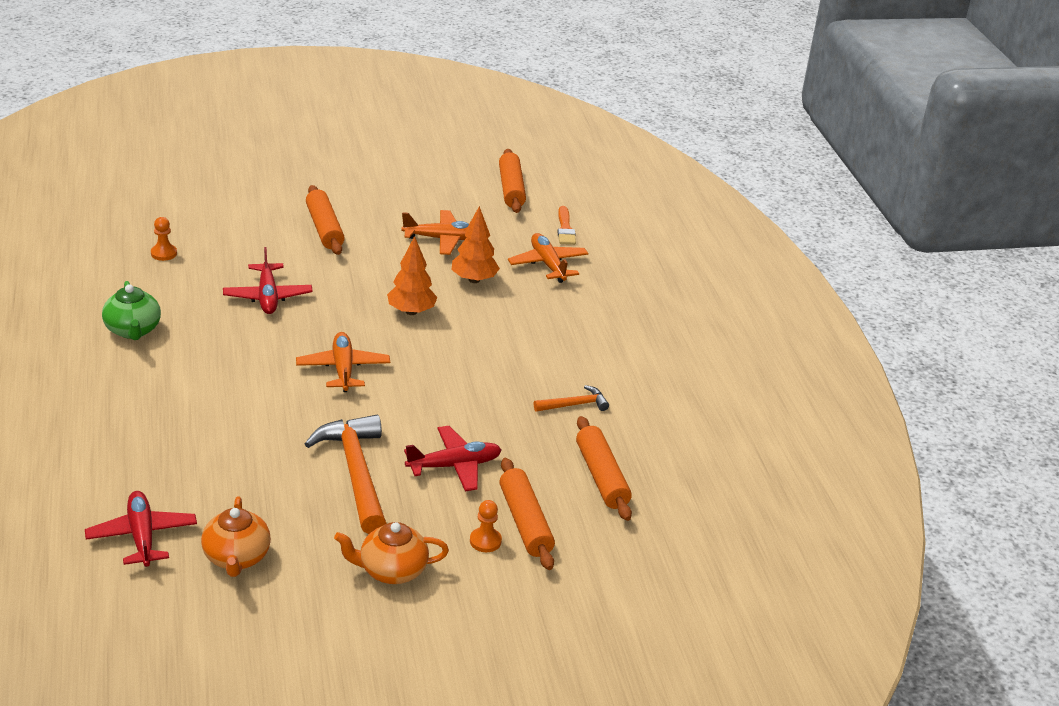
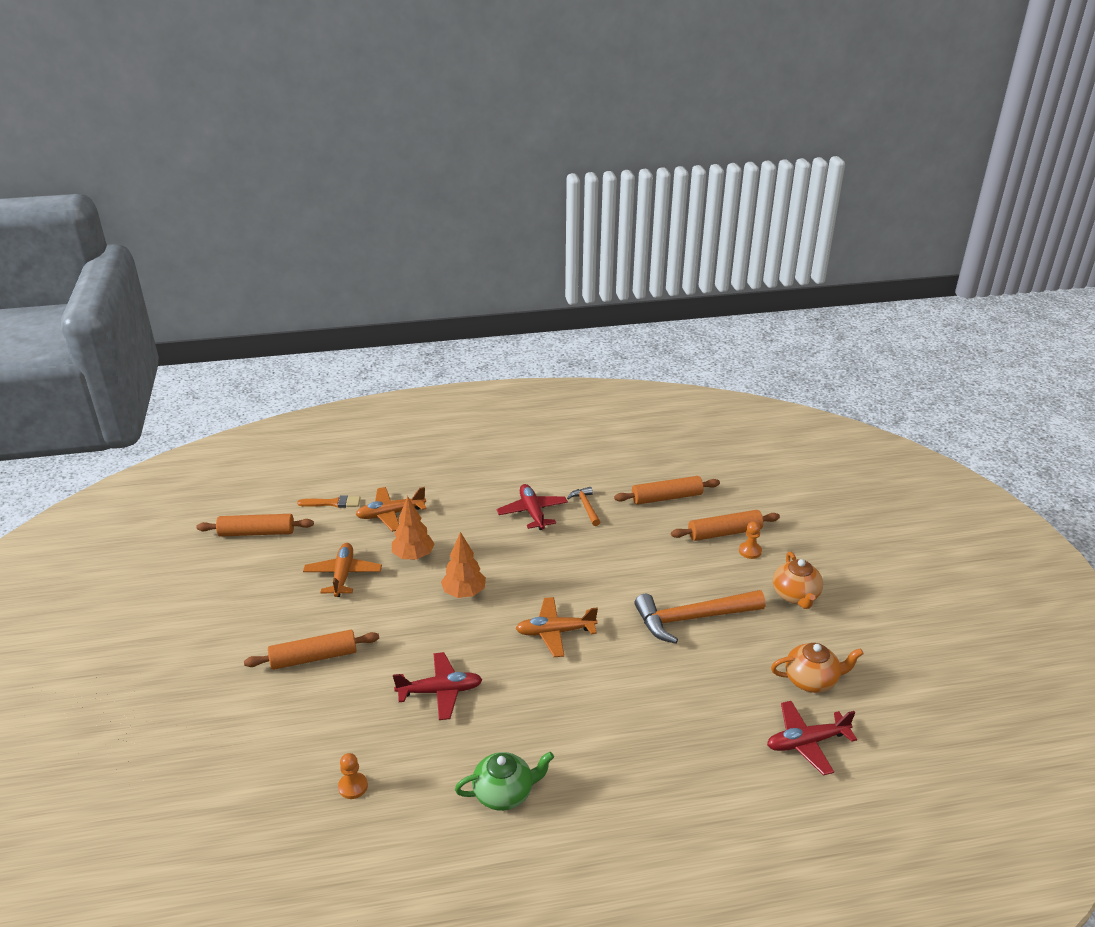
camera: 85 degrees left, 0 degrees up
red plane [404,426,502,491] -> red plane moved to [497,484,568,530]

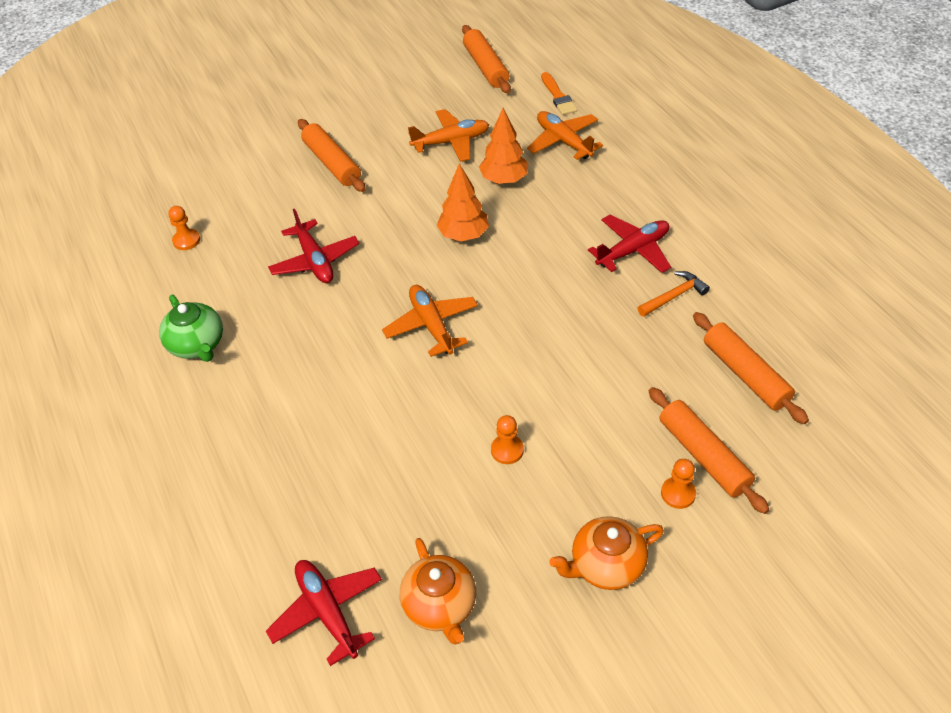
camera: 75 degrees right, 15 degrees up
orange hammer [634,590,765,644] -> orange pawn [491,415,524,464]

